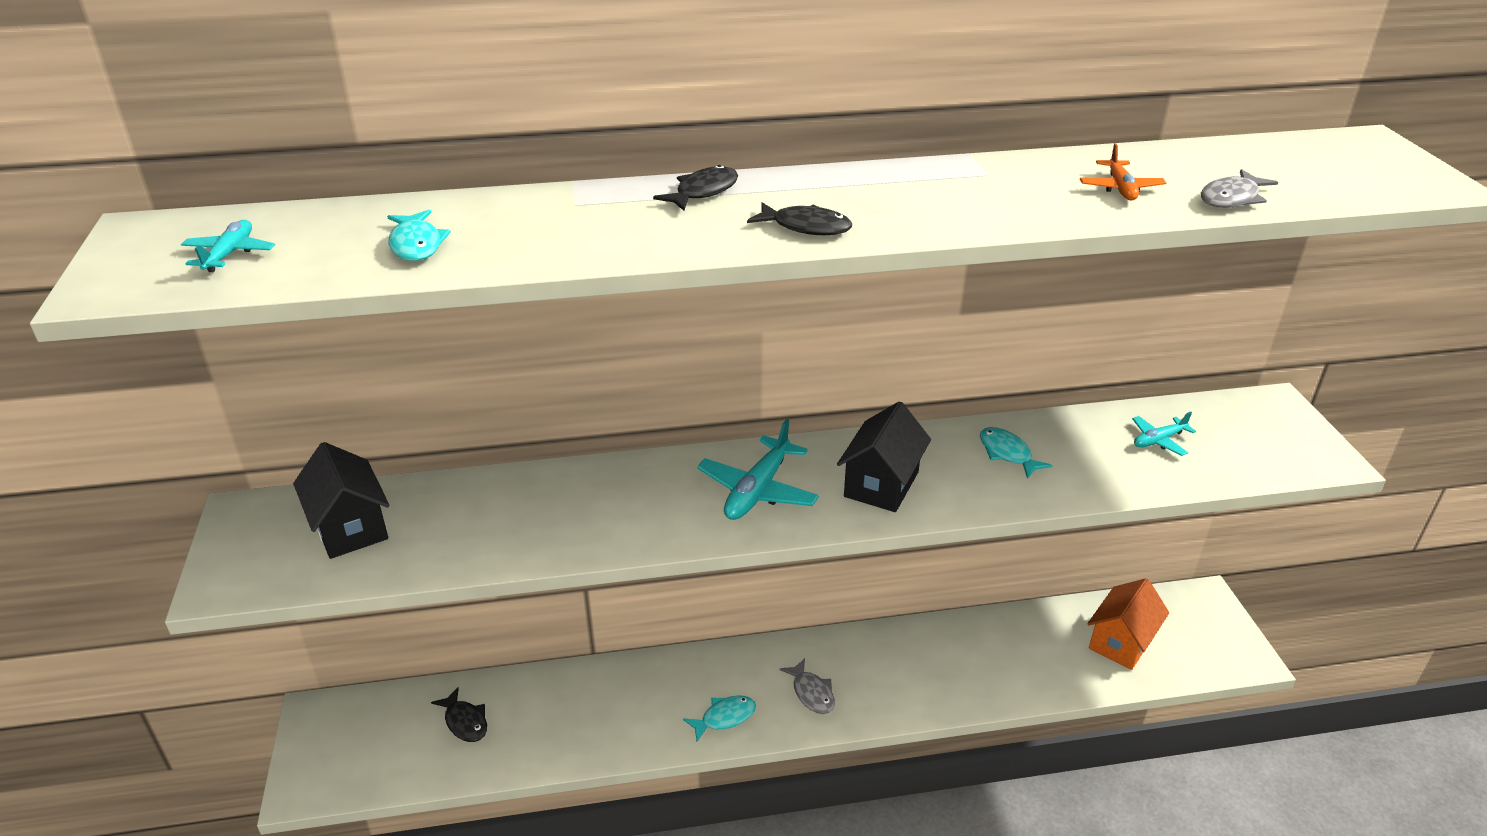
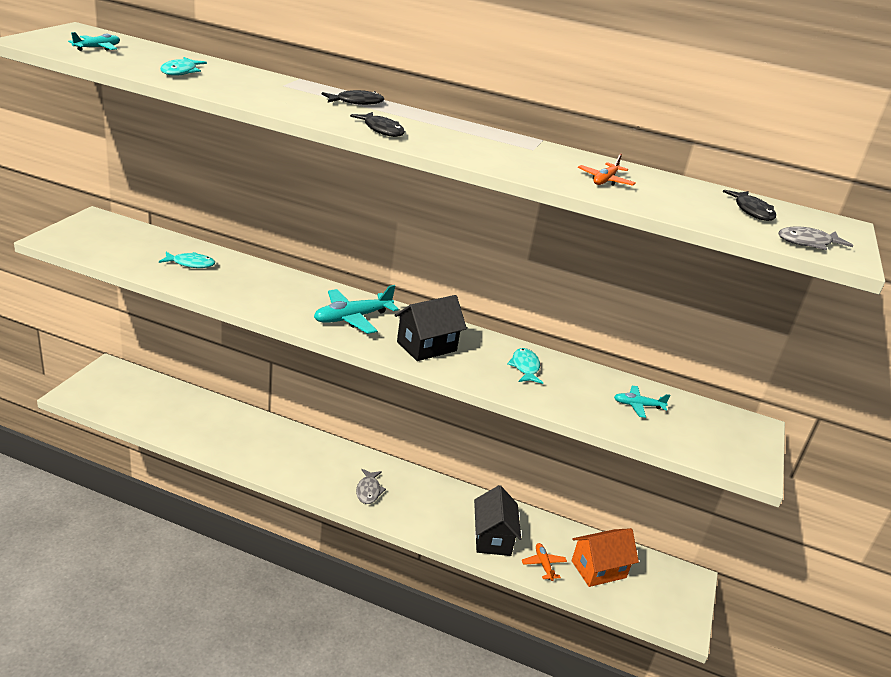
camera: 25 degrees right, 5 degrees down
black house [293,442,390,559] -> black house moved to [474,485,521,556]
black fish [431,687,487,742] -> black fish moved to [723,190,776,221]
turquoise fish [683,695,756,741] -> turquoise fish moved to [159,252,215,268]
grey fish [1201,169,1278,208] -> grey fish moved to [778,226,853,250]
none -> orange plane [522,543,567,581]

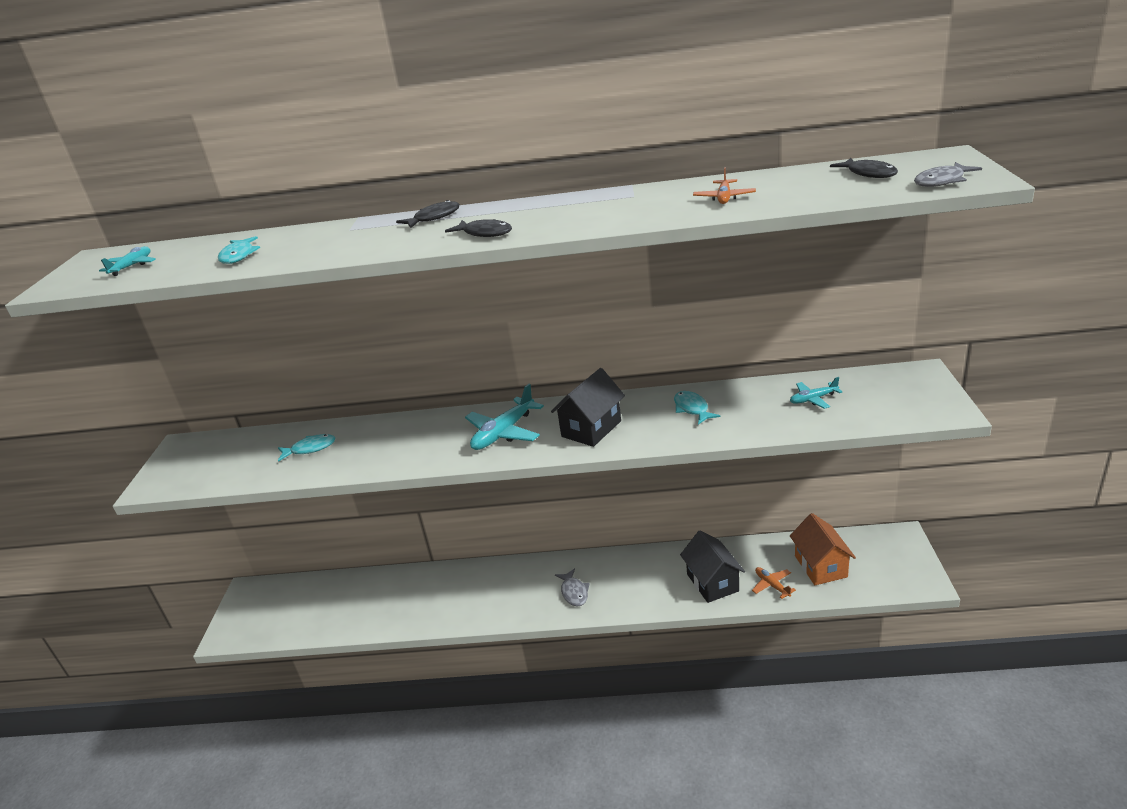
camera: 10 degrees left, 0 degrees up
orange house [572,528,639,587] -> orange house turned 60 degrees counterclockwise [790,513,856,585]

